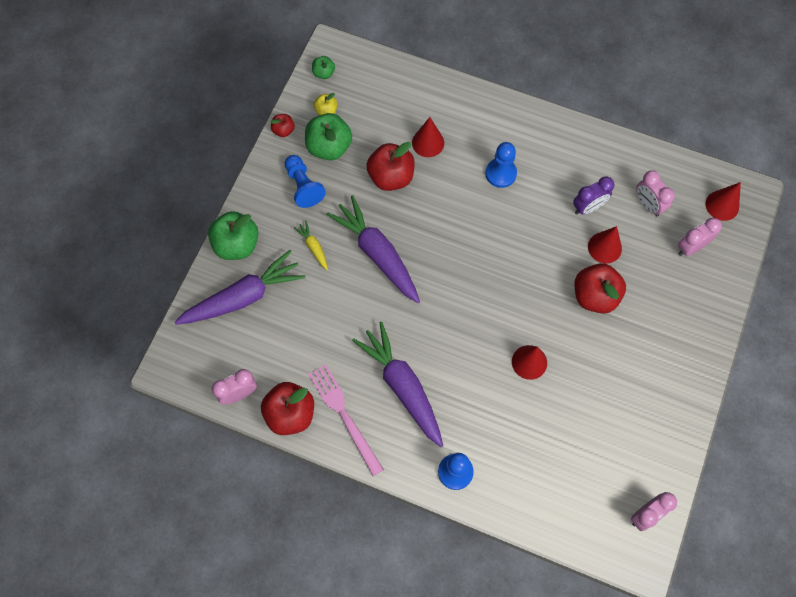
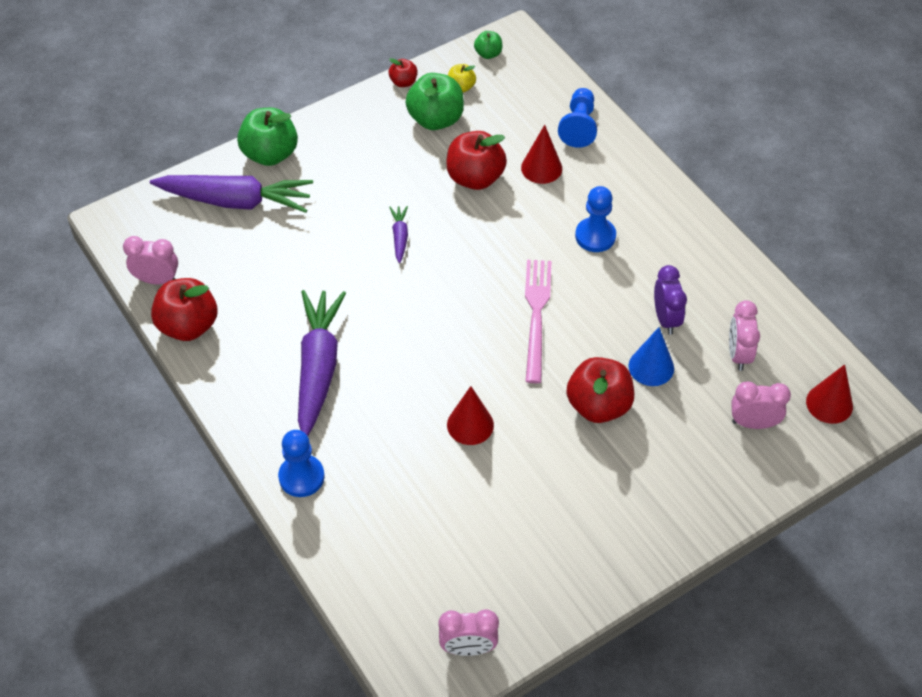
camera: 35 degrees right, 15 degrees down
blue pawn [285,155,326,208] -> blue pawn moved to [558,88,597,148]
yellow carrot [294,221,328,270] -> none
pink fork [308,364,384,476] -> pink fork moved to [525,260,551,383]
purple carrot [326,195,420,303] -> purple carrot [389,206,408,263], size x0.44
purple clock [573,177,614,214] -> purple clock turned 105 degrees counterclockwise [654,265,687,335]
red cone [588,226,622,263] -> blue cone [628,327,674,386]

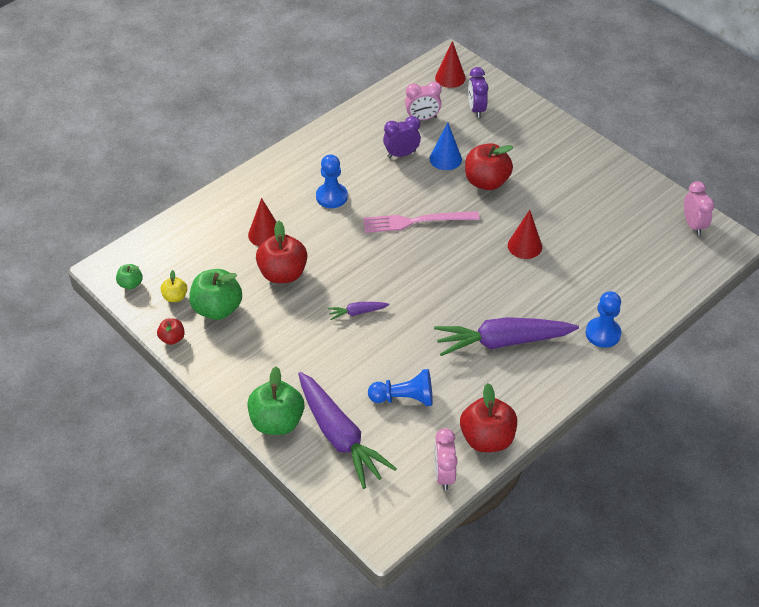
camera: 100 degrees left, 5 degrees down
purple carrot [150,175,313,213] -> purple carrot turned 150 degrees clockwise [298,372,397,489]
blue pawn [558,88,597,148] -> blue pawn moved to [368,369,433,406]
pink clock [731,381,791,429] -> purple clock [468,67,488,118]

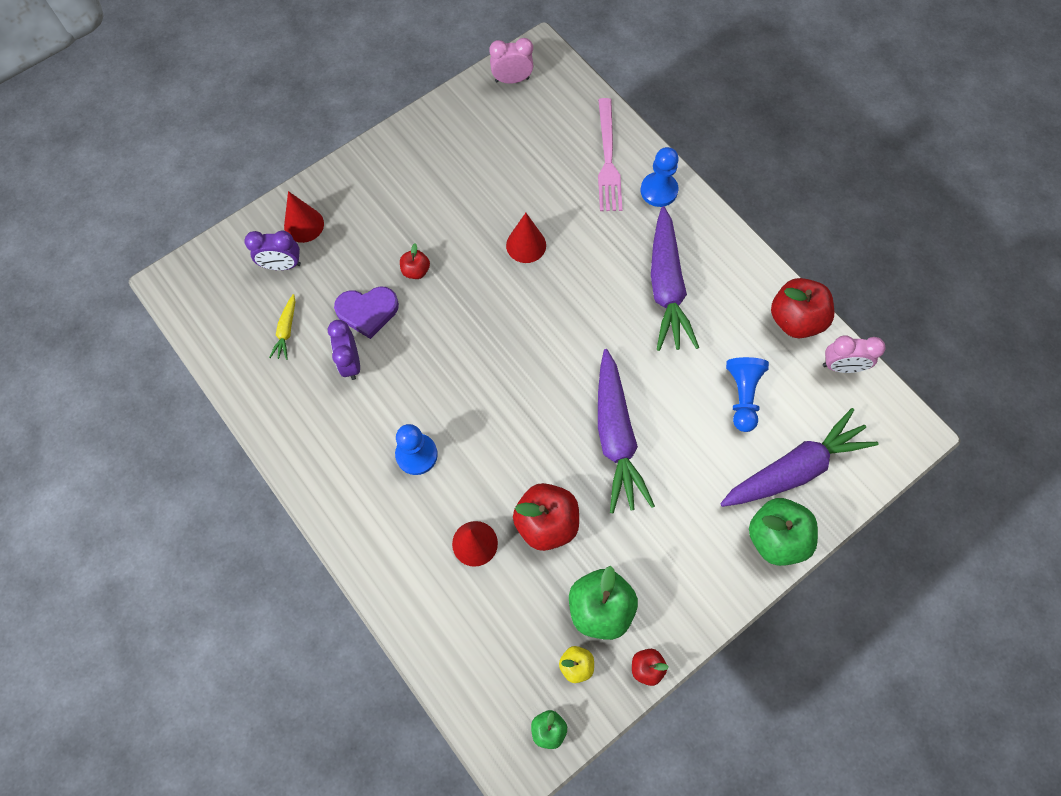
camera: 85 degrees left, 20 degrees up
purple carrot [327,302,390,320] -> purple carrot [598,349,655,513], size x2.27
pink fork [363,211,479,233] -> pink fork moved to [598,98,622,211]
pink clock [405,81,442,120] -> yellow carrot [269,294,295,360]
blue cone [430,122,462,170] -> purple heart [334,287,399,339]
red cone [435,41,466,88] -> red cone moved to [284,191,324,243]
red apple [465,143,513,190] -> red apple [400,243,430,279], size x0.51

